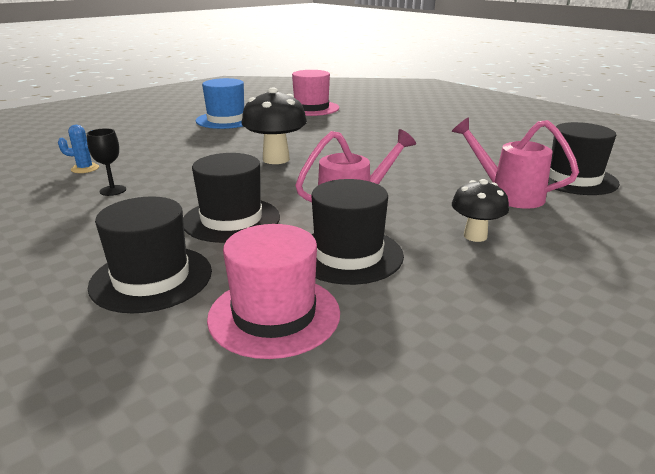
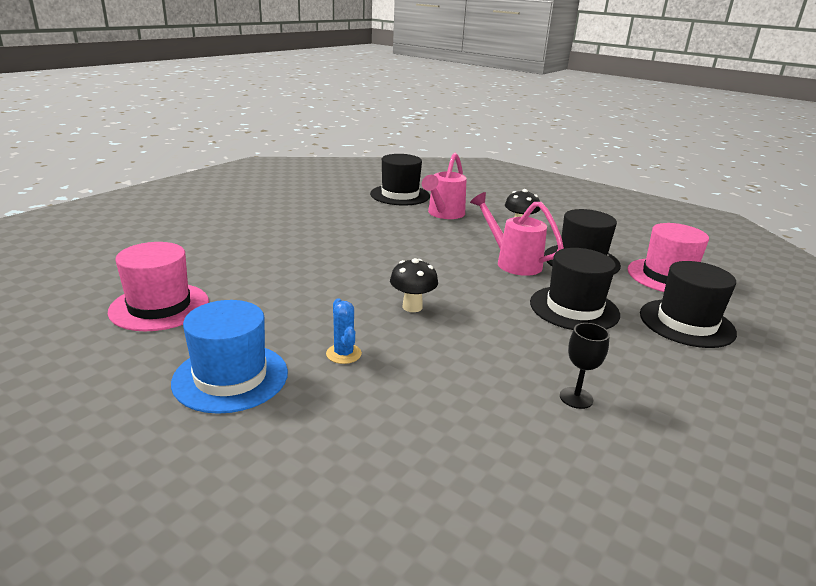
camera: 105 degrees left, 0 degrees up
blue cactus [58,125,99,173] -> blue cactus moved to [326,298,362,364]
black mushroom [242,87,307,164] -> black mushroom [390,258,438,312], size x0.62

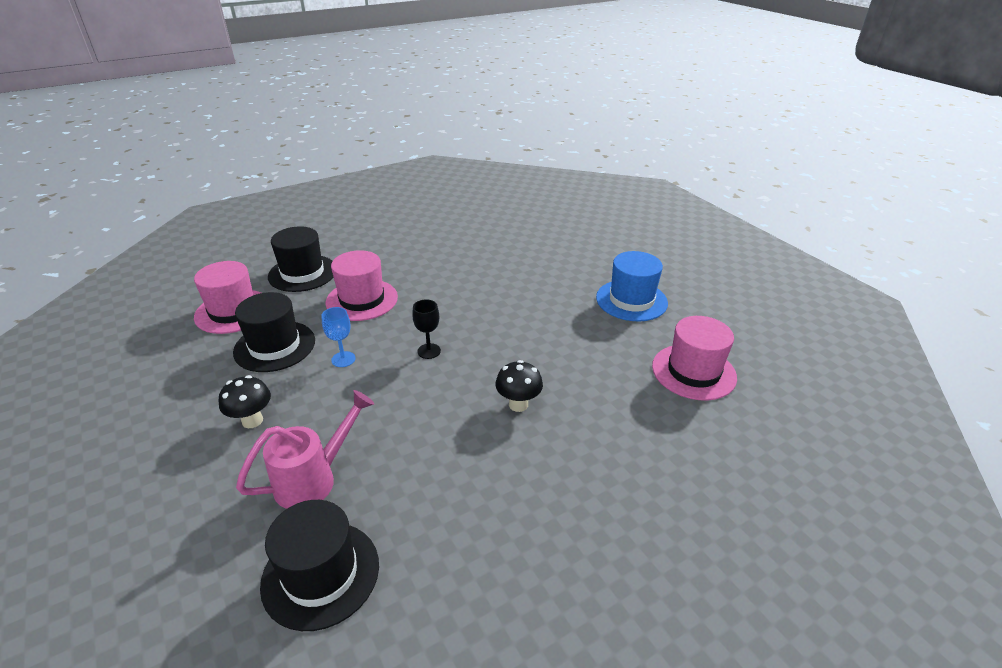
camera: 155 degrees left, 10 degrees up
blue cactus [326,298,362,364] -> none
black mushroom [390,258,438,312] -> black mushroom moved to [495,360,543,412]
pink watering can [470,192,564,276] -> blue goblet [321,307,356,367]
black hat [530,248,620,330] -> pink hat [326,250,398,321]
black goblet [560,323,610,409] -> black goblet moved to [412,299,441,359]

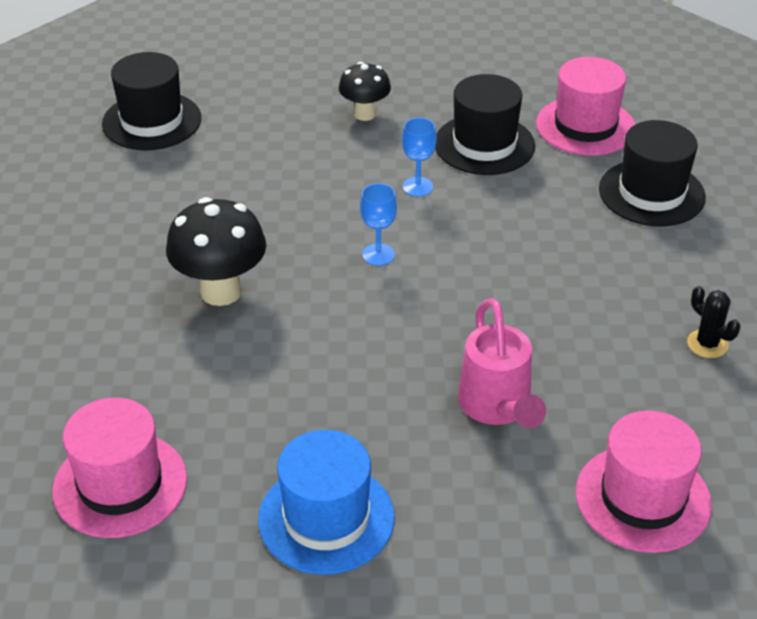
camera: 120 degrees right, 5 degrees up
pink watering can [236,390,374,509] -> pink watering can moved to [458,298,546,428]
pink hat [326,250,398,321] -> pink hat moved to [576,410,712,553]
black goblet [412,299,441,359] -> blue goblet [360,183,397,266]
black mushroom [495,360,543,412] -> black mushroom [166,197,266,306], size x1.61
none -> black cactus [687,286,740,358]

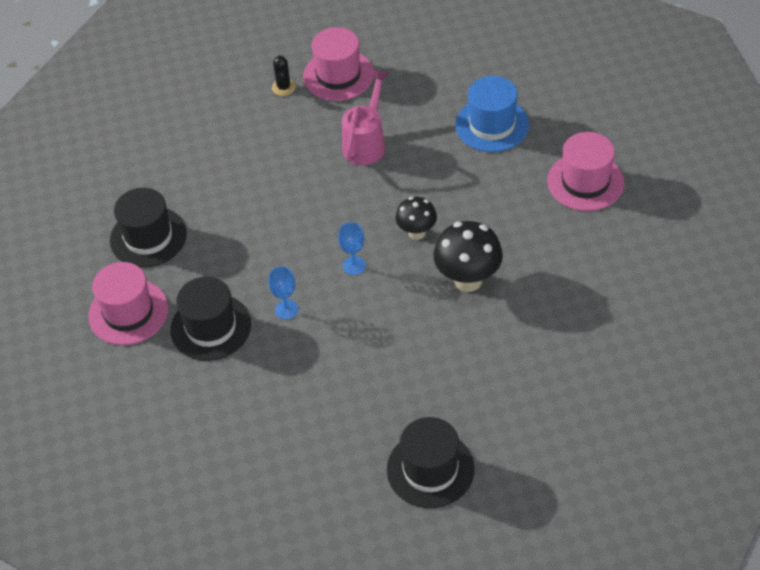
camera: 145 degrees left, 10 degrees up
black mushroom [339,62,391,121] -> black mushroom moved to [395,197,437,240]
black cactus [687,286,740,358] -> black cactus moved to [272,55,296,96]

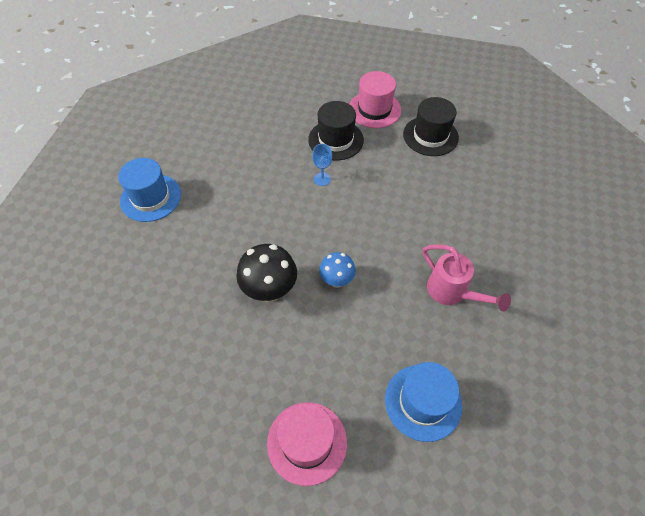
camera: 115 degrees right, 5 degrees up
black cactus [272,55,296,96] -> none
pink hat [303,27,374,101] -> none
blue goblet [338,222,366,275] -> none
black hat [387,417,475,508] -> blue hat [118,158,181,222]
black mushroom [395,197,437,240] -> blue mushroom [319,252,356,288]

